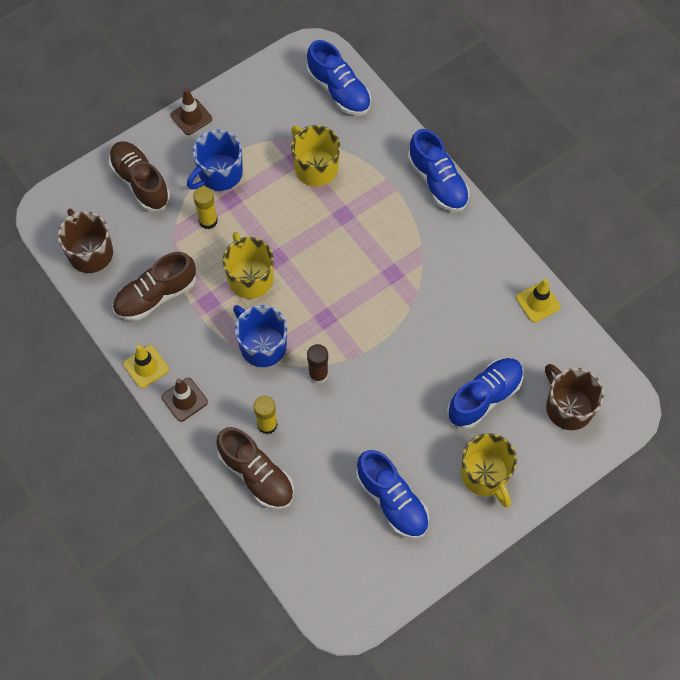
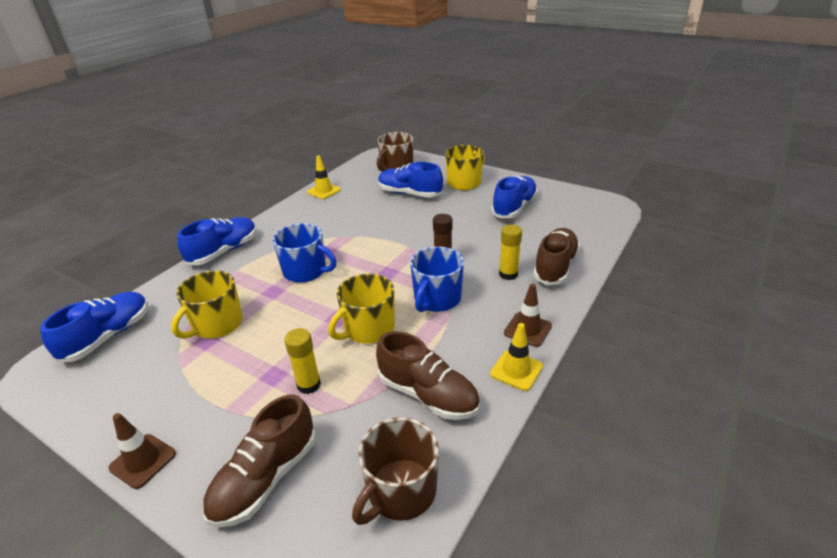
camera: 110 degrees left, 30 degrees down
blue mug [187,130,243,191] -> blue mug moved to [272,223,336,283]

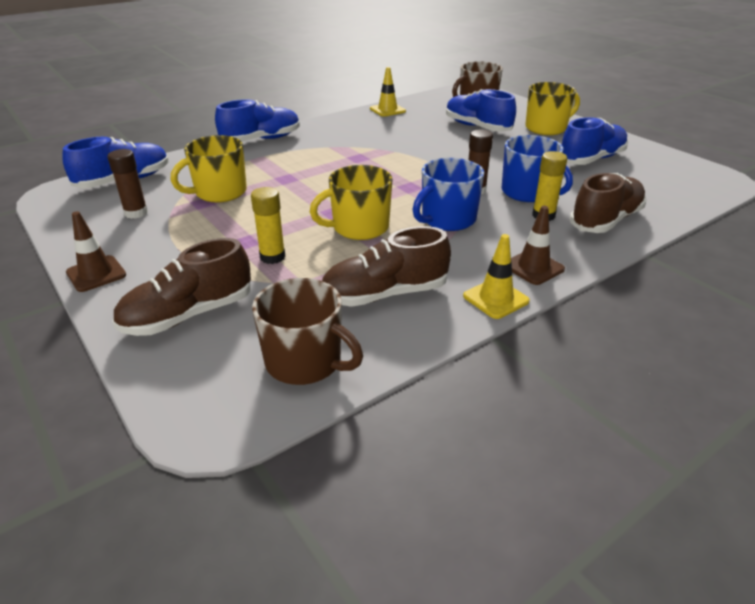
camera: 20 degrees right, 0 degrees up
blue mug [272,223,336,283] -> blue mug moved to [502,135,573,202]
brown mug [352,417,439,525] -> brown mug turned 120 degrees counterclockwise [252,278,363,385]
brown shoe [376,331,480,420] -> brown shoe turned 105 degrees clockwise [322,226,451,307]
none -> brown glue stick [107,149,148,219]

